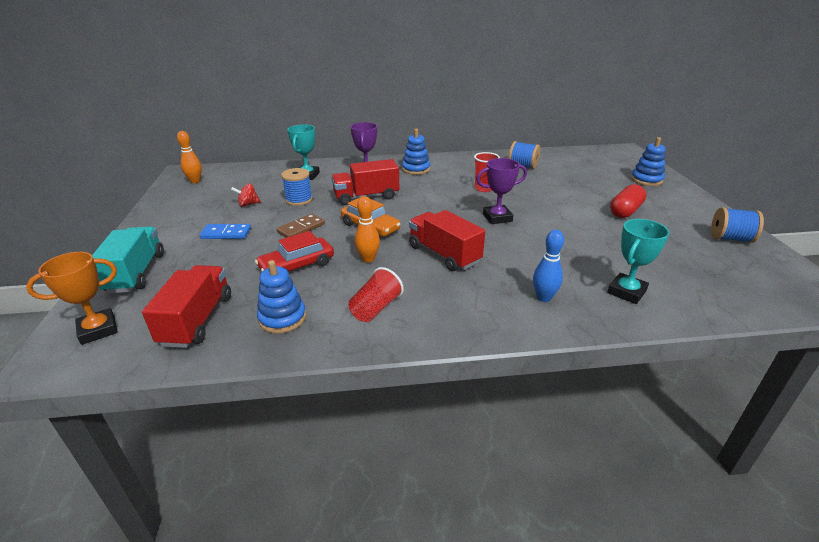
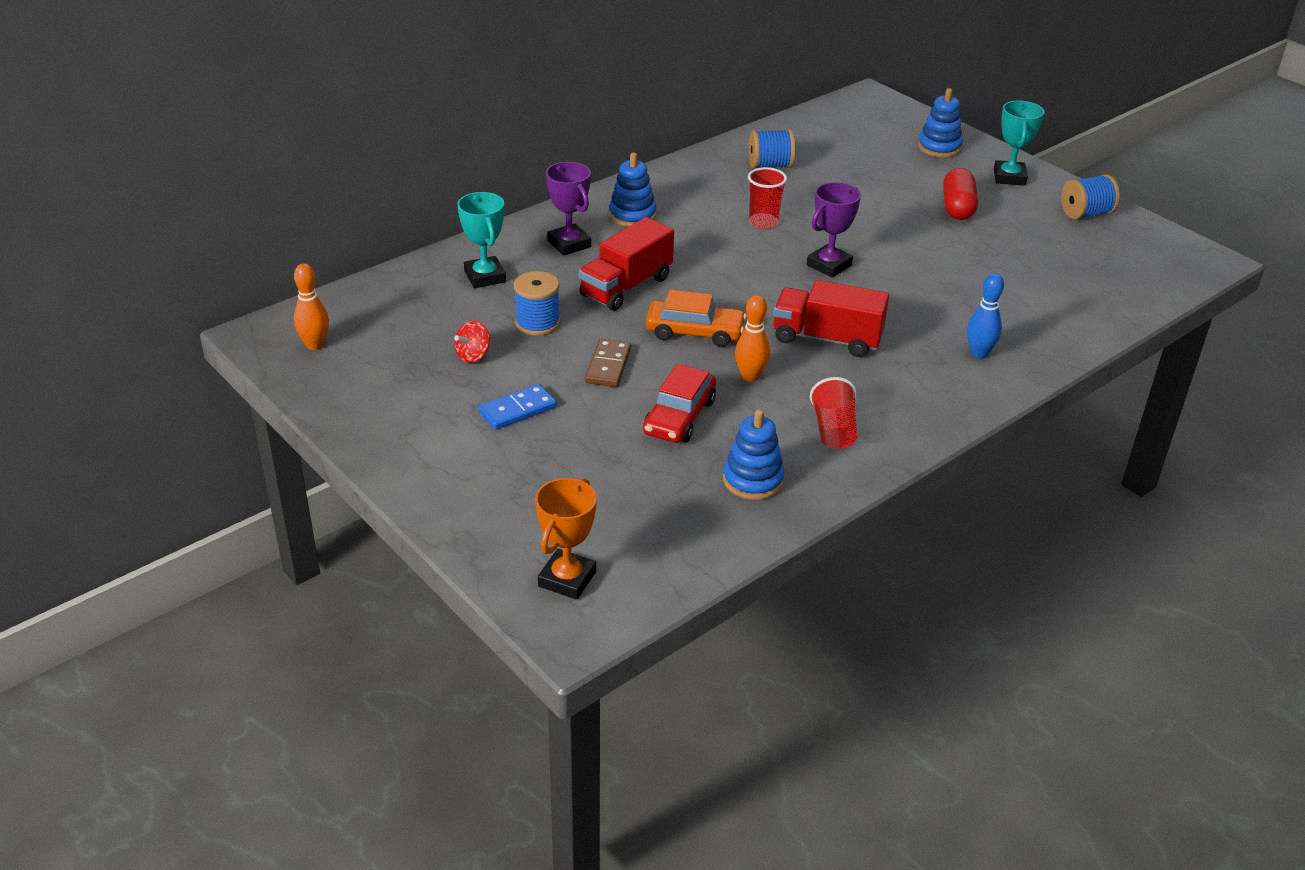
camera: 35 degrees left, 5 degrees up
turquoise truck [92,226,164,294] -> none
red truck [142,265,231,348] -> none
turquoise trophy [607,219,670,304] -> turquoise trophy moved to [994,100,1045,186]

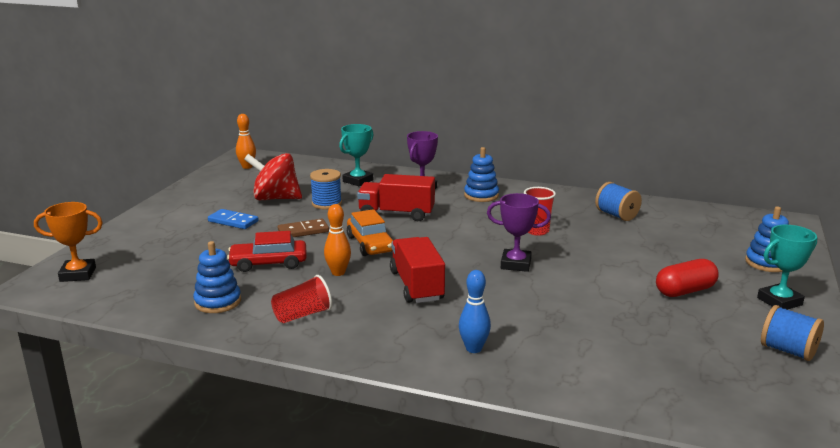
camera: 60 degrees right, 15 degrees down
red spinning top [454,321,490,363] -> red spinning top [244,153,302,200], size x2.07

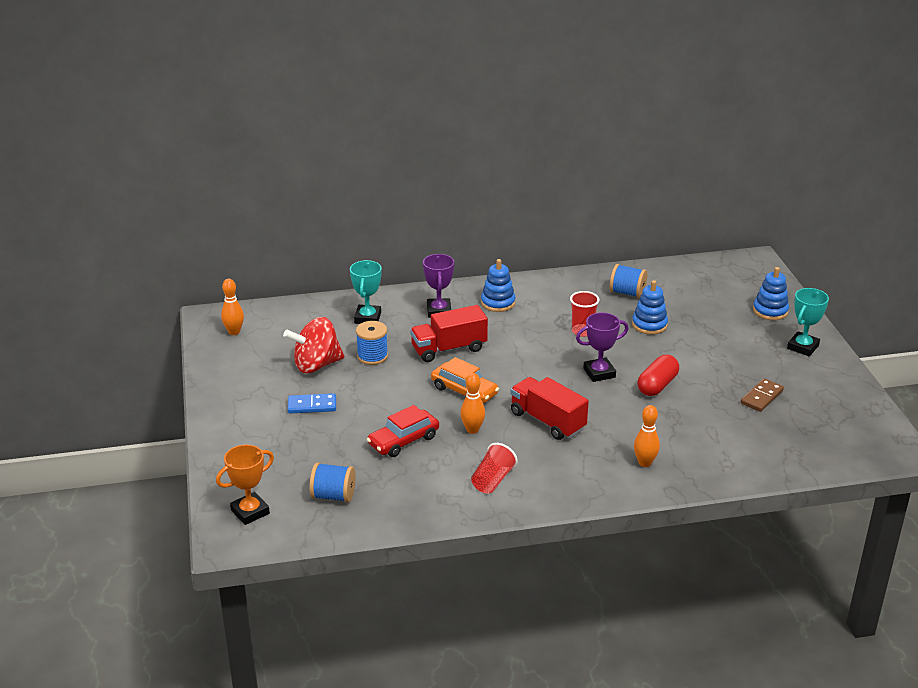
camera: 30 degrees left, 10 degrees up
blue stacking toy [193,241,241,313] -> blue stacking toy moved to [632,280,668,335]
brown domino [278,219,329,237] -> brown domino moved to [741,378,784,412]
blue bowling pin [459,270,491,353] -> orange bowling pin [634,405,660,467]
red capsule [656,259,719,297] -> red capsule moved to [638,355,679,396]
blue spool [761,305,824,361] -> blue spool moved to [309,462,356,502]

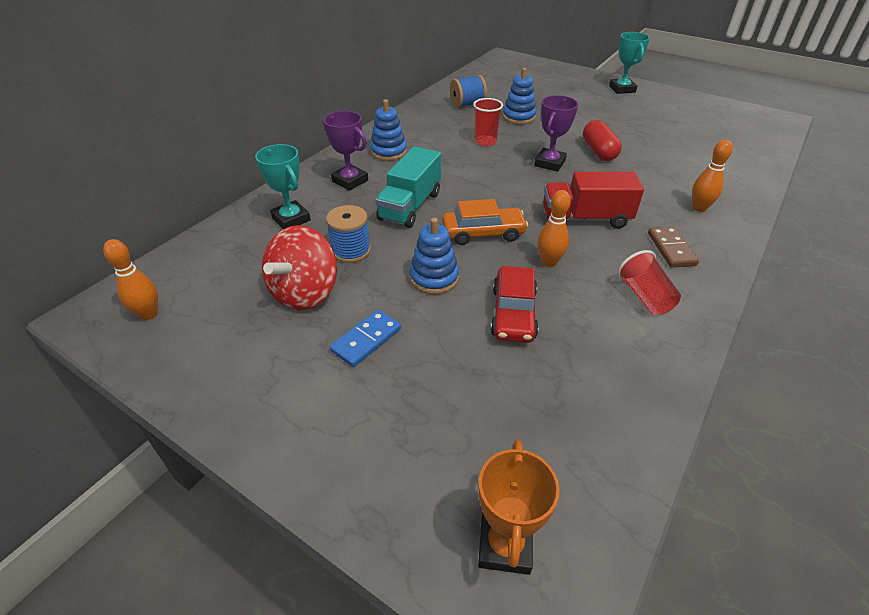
camera: 45 degrees left, 10 degrees up
blue spool [309,462,356,502] -> none
red truck [410,305,488,362] -> turquoise truck [375,146,441,228]
brown domino [741,378,784,412] -> brown domino moved to [648,227,699,267]
blue stacking toy [753,267,789,320] -> blue stacking toy moved to [410,218,459,294]

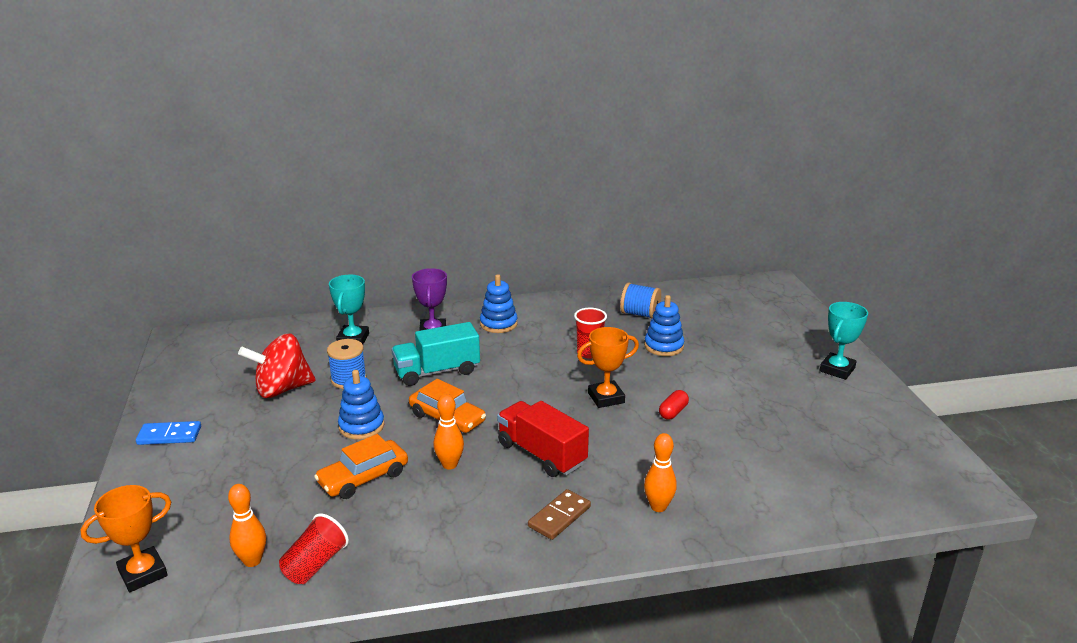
camera: 45 degrees right, 15 degrees down
orange bowling pin [103,239,158,320] -> orange bowling pin moved to [228,484,266,567]
blue domino [330,310,401,367] -> blue domino moved to [136,421,201,445]
red car [491,266,539,343] -> orange car [314,434,408,499]
purple trophy [534,95,578,172] -> orange trophy [577,327,639,408]
red capsule [583,120,622,161] -> red capsule [659,390,689,420], size x0.62
red cup [617,250,681,315] -> red cup moved to [279,513,349,584]

